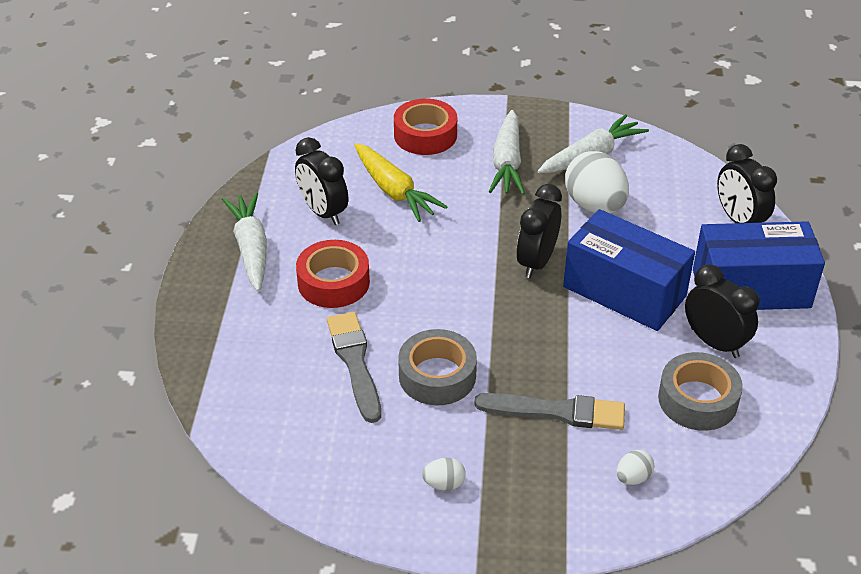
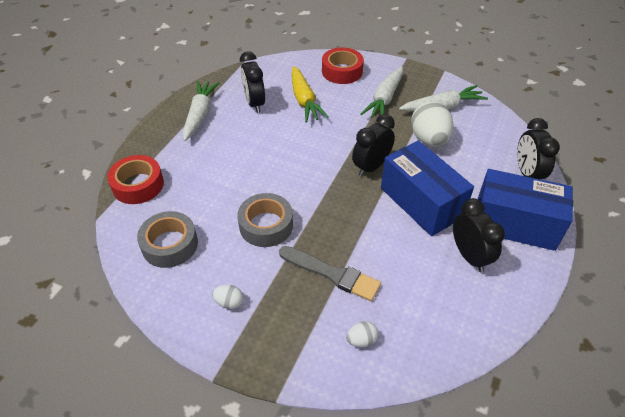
camera: 20 degrees right, 5 degrees up
red tape [296,240,370,308] -> red tape moved to [107,155,164,204]
grey brush [327,312,381,423] -> none
grey tape [658,352,743,431] -> grey tape moved to [137,211,198,268]

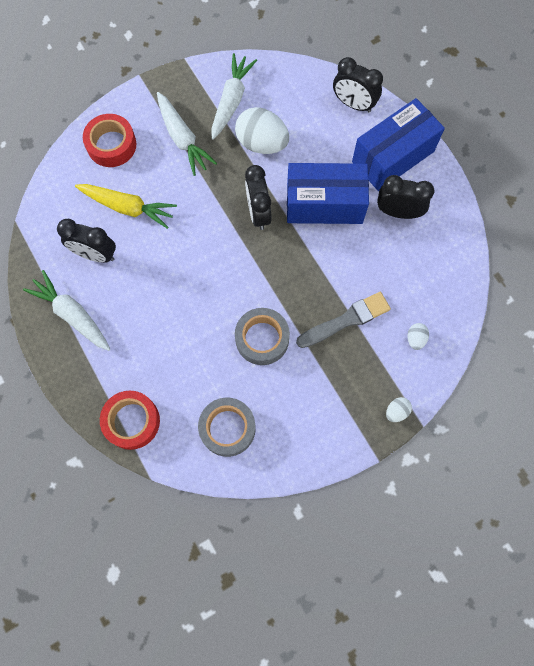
camera: 55 degrees left, 25 degrees up
white egg [212,285,243,309] -> white egg moved to [386,397,412,422]

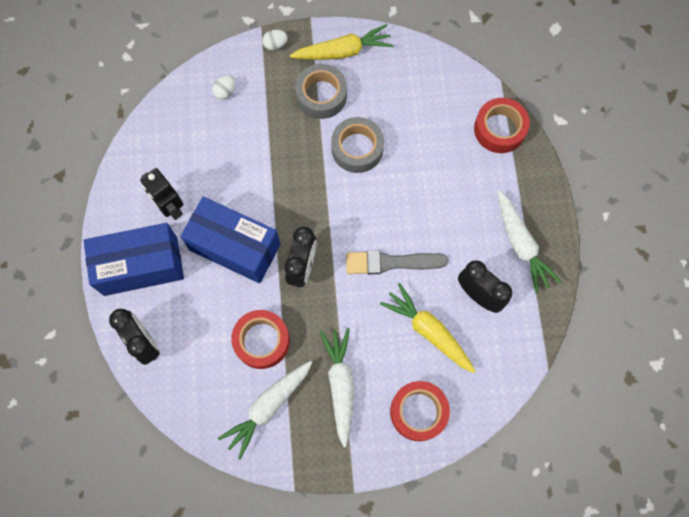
camera: 155 degrees left, 0 degrees up
grey tape [198,398,256,457] -> grey tape moved to [295,64,347,119]
white egg [235,107,289,154] -> red tape [231,310,290,369]
grey brush [296,292,391,348] -> grey brush moved to [346,250,449,274]
black clock [377,175,434,219] -> black robot [140,168,183,220]
none -> yellow carrot [290,24,394,60]

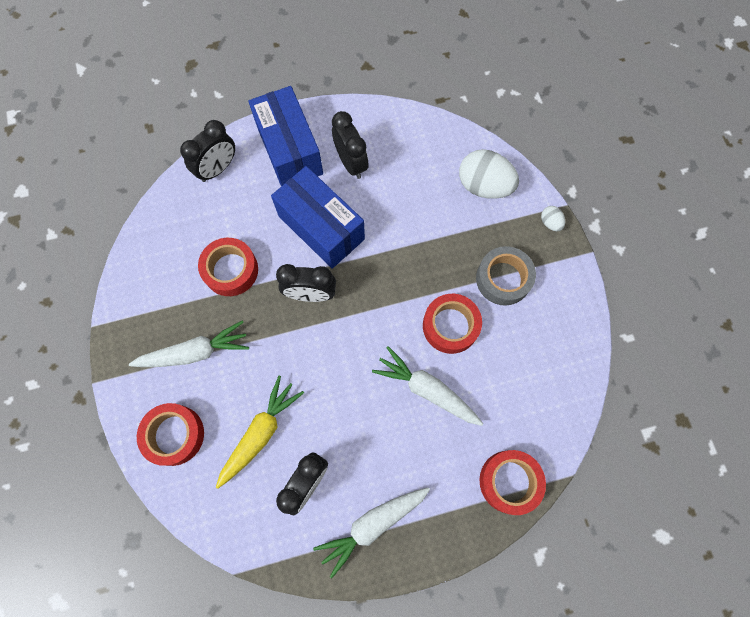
camera: 80 degrees right, 0 degrees up
black robot [140,168,183,220] -> black clock [332,111,369,179]
blue box [180,197,281,283] -> blue box turned 60 degrees counterclockwise [271,166,365,269]
white egg [212,75,235,100] -> white egg [459,149,519,199], size x2.19
white carrot [218,361,312,460] -> white carrot moved to [372,346,483,426]
yellow carrot [290,24,394,60] -> none
grey tape [331,117,384,173] -> red tape [423,294,482,354]
grey brush [346,250,449,274] -> none

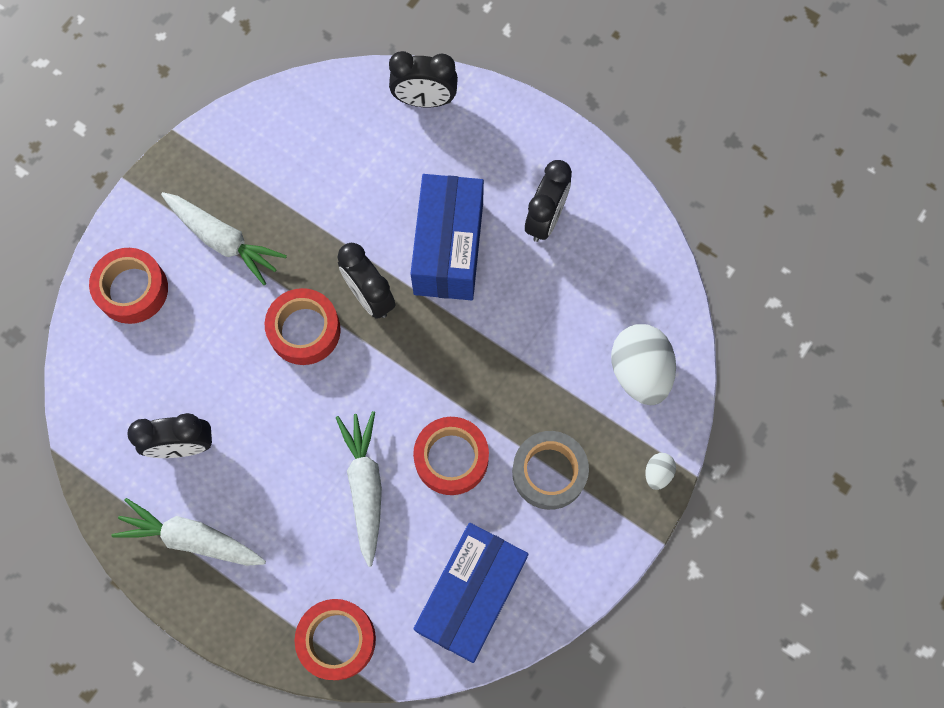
camera: 50 degrees right, 0 degrees up
red tape [198,238,258,296] -> red tape moved to [265,288,341,365]
yellow carrot [216,376,304,489] -> none
blue box [248,86,323,186] -> blue box moved to [414,523,528,663]

